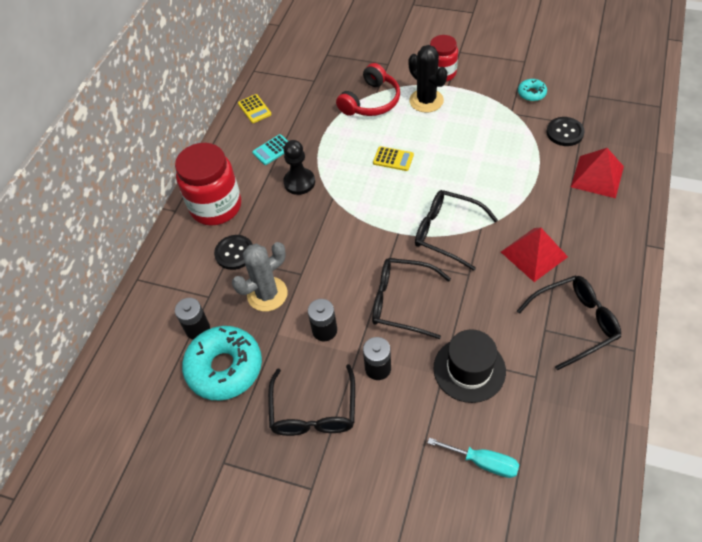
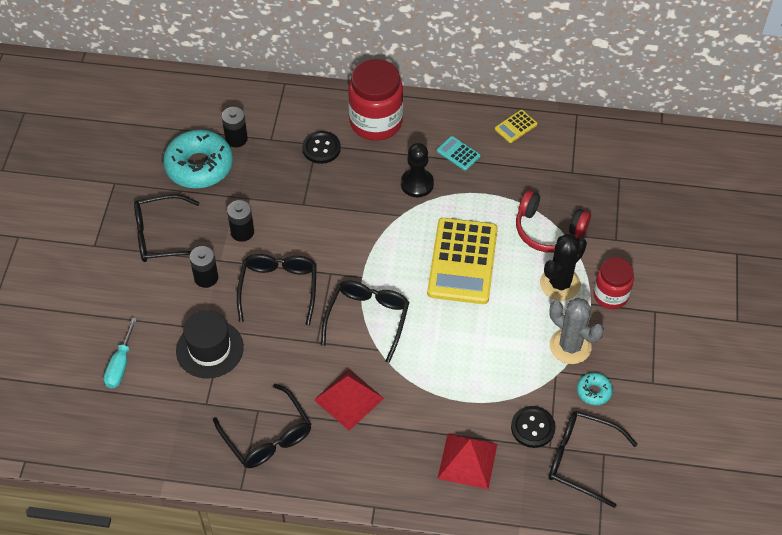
camera: 75 degrees right, 0 degrees up
grey cactus [232,242,288,311] -> grey cactus moved to [549,298,604,364]
yellow calculator [373,146,414,171] -> yellow calculator [427,218,498,304], size x2.32
none -> black glasses [549,411,638,508]

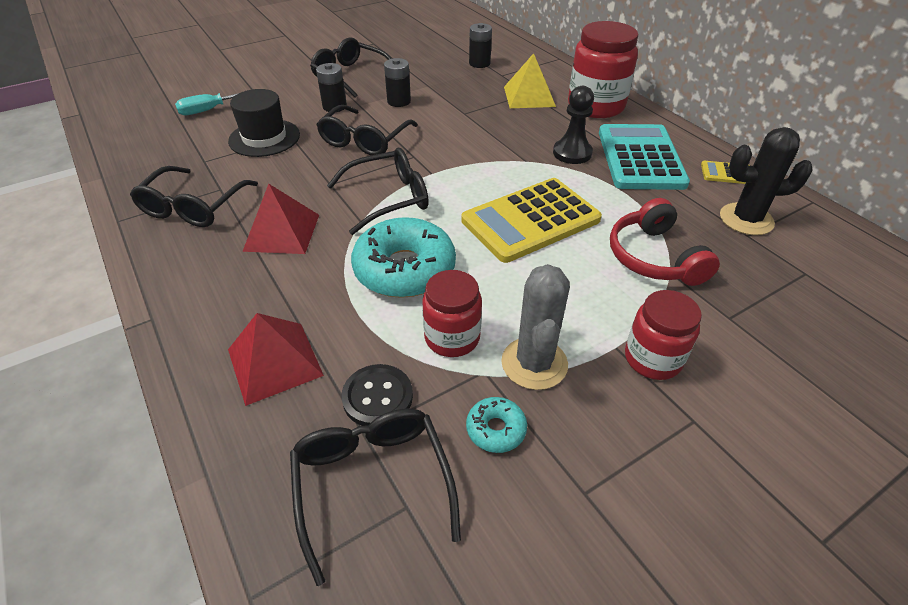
camera: 50 degrees right, 10 degrees down
turquoise donut [163,130,233,188] -> turquoise donut moved to [351,217,456,298]
black glasses [237,254,317,326] -> black glasses turned 150 degrees clockwise [316,105,418,155]
black button [302,131,341,164] -> yellow pyramid [504,53,556,108]
turquoise calculator [437,136,480,171] -> turquoise calculator [599,124,690,190], size x2.32
black cactus [540,234,587,301] -> black cactus moved to [720,127,813,235]
none -> red jar [422,270,482,357]

